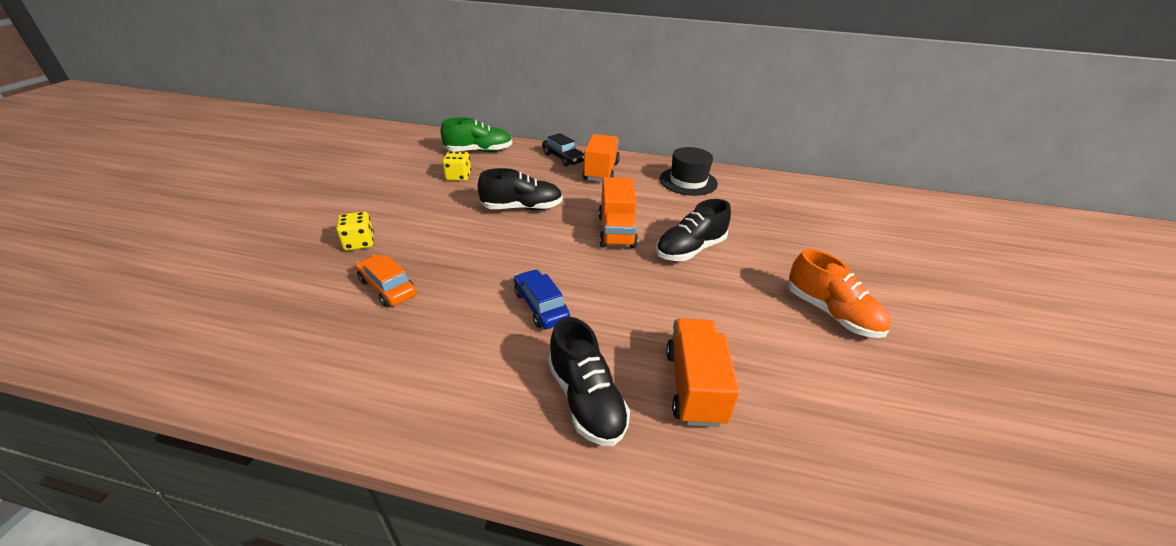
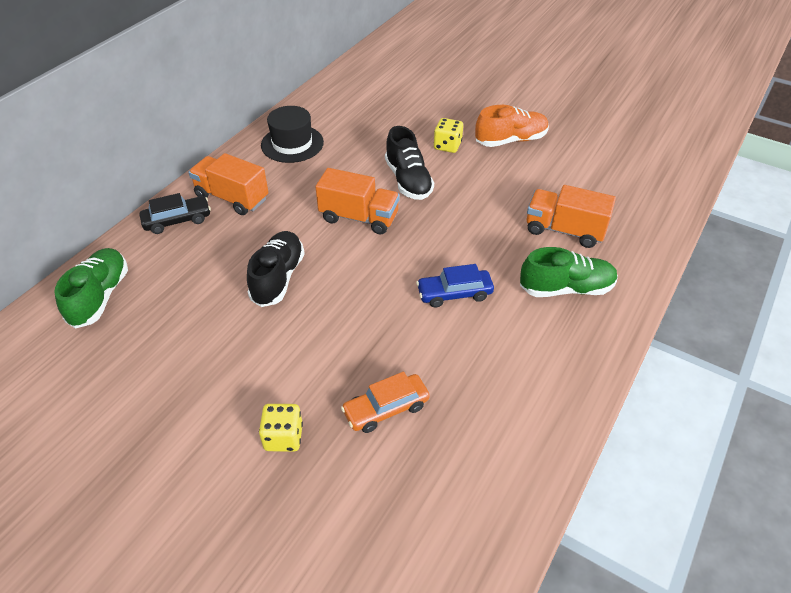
camera: 70 degrees left, 10 degrees up
yellow dice [442,151,471,181] -> yellow dice moved to [434,118,463,153]
black shoe [548,317,630,446] -> green shoe [520,247,618,297]

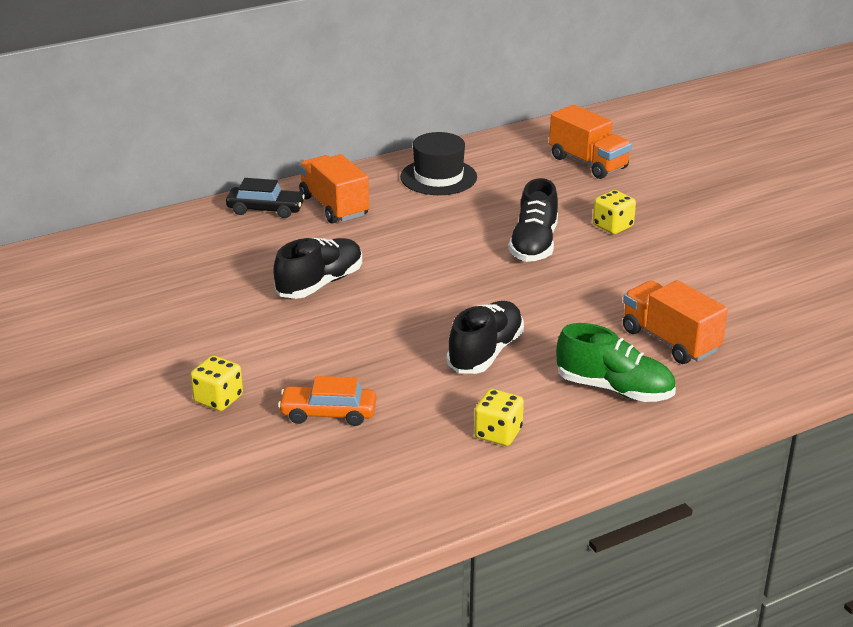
camera: 30 degrees right, 15 degrees down
green shoe [54,248,128,328] -> none
orange truck [315,168,400,234] -> orange truck moved to [549,104,632,179]
blue car [416,264,494,307] -> black shoe [447,301,524,374]
orange shoe [475,105,549,147] -> none
none -> yellow dice [474,389,524,446]

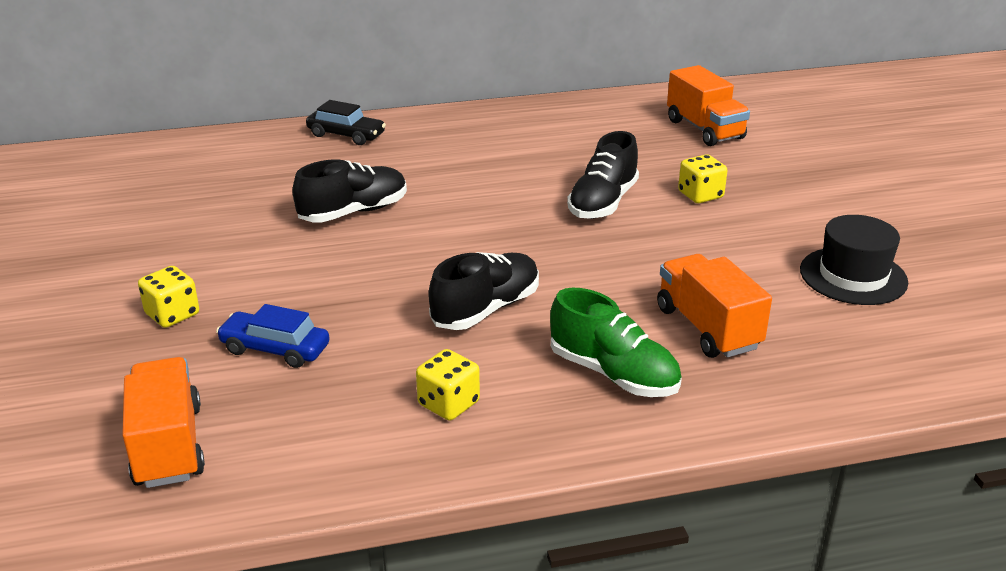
camera: 15 degrees right, 0 degrees up
orange car [278,376,376,426] -> blue car [216,304,330,368]
orange truck [299,154,369,224] -> orange truck moved to [122,357,205,488]
black hat [400,132,477,195] -> black hat moved to [800,215,908,305]

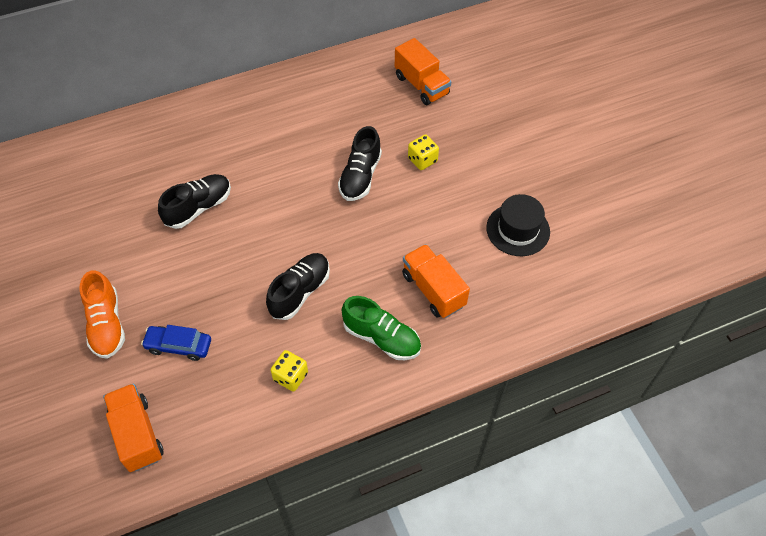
camera: 10 degrees left, 25 degrees up
yellow dice [138,266,199,328] -> orange shoe [80,270,125,359]
black car [306,100,386,145] -> none

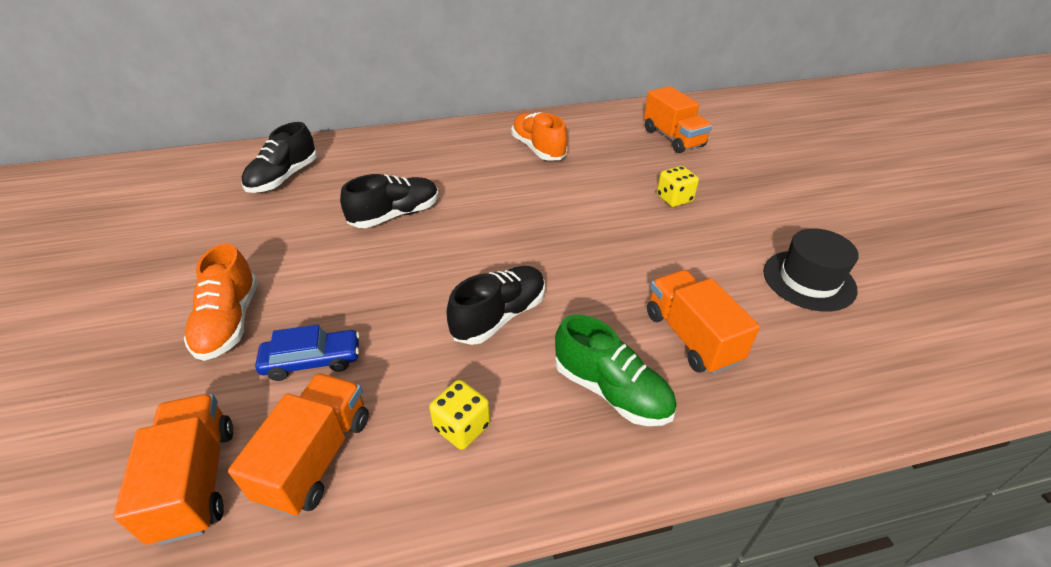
camera: 10 degrees right, 15 degrees down
blue car [141,325,211,361] -> blue car turned 150 degrees clockwise [255,324,360,381]
black shoe [338,126,382,201] -> black shoe moved to [241,122,317,193]
none -> orange truck [228,373,369,517]
none -> orange shoe [511,112,568,161]

